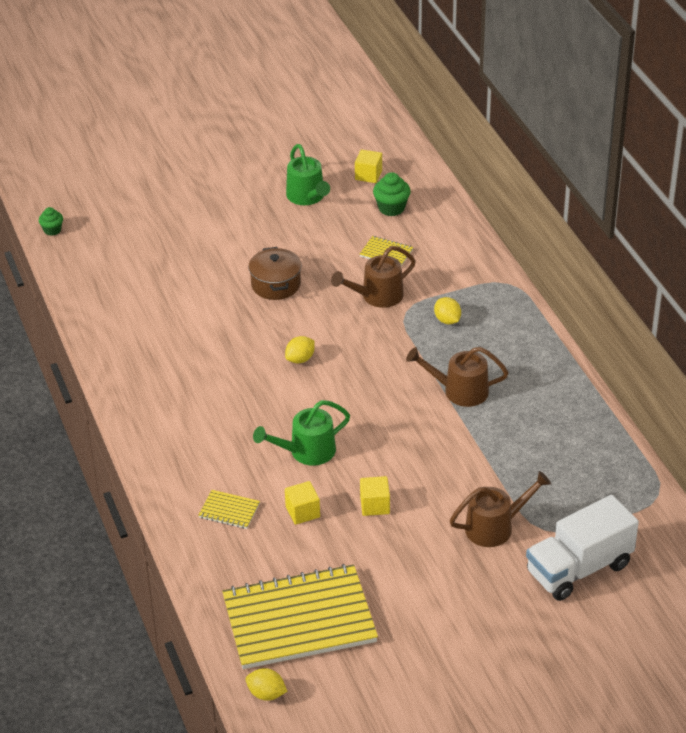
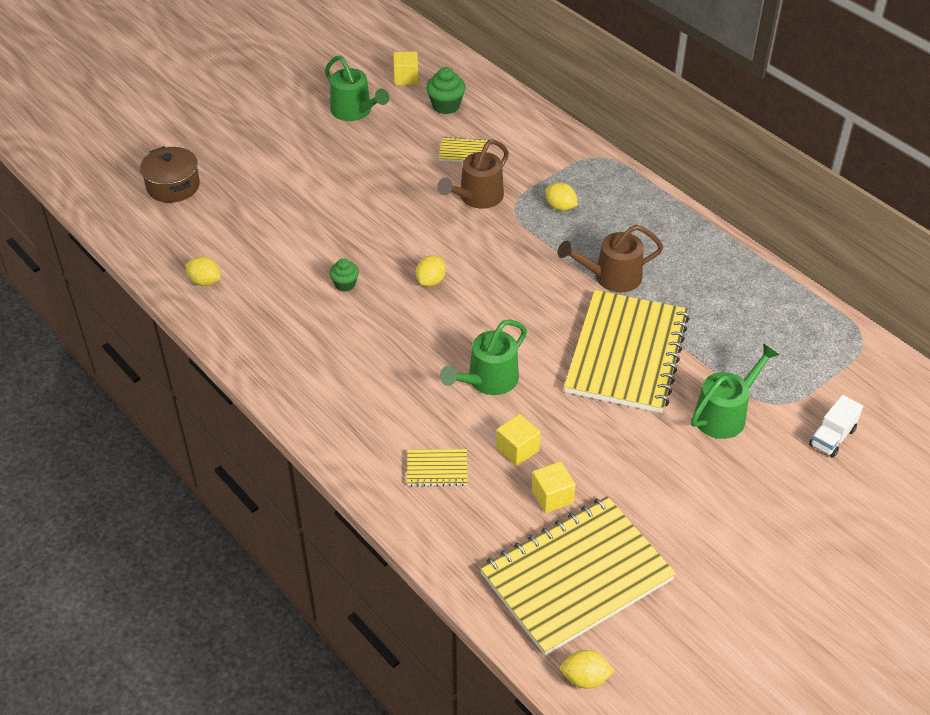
camera: 20 degrees left, 5 degrees up
green cupcake [39,207,63,236] -> green cupcake moved to [329,258,359,292]
brown pot [248,247,302,300] -> brown pot moved to [140,146,200,203]
yellow cube [360,476,390,516] -> yellow cube moved to [532,461,575,513]
brown watering can [450,471,551,547] -> green watering can [691,343,779,439]
white truck [526,495,639,601] -> white truck [809,395,863,458], size x0.50
none -> yellow lemon [185,257,221,286]
none -> yellow notebook [564,290,690,413]

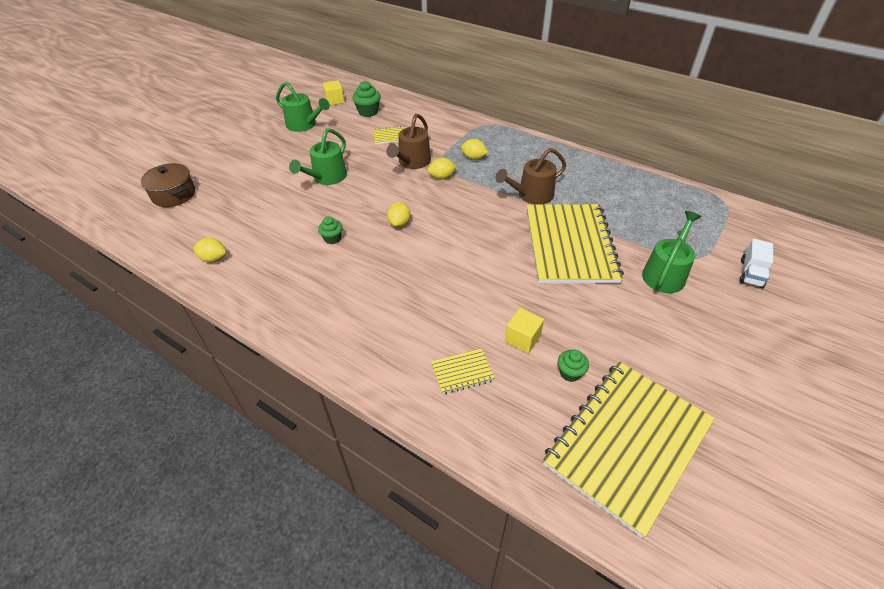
camera: 15 degrees left, 0 degrees up
green watering can [440,320,527,395] -> green watering can moved to [289,128,347,185]
yellow cube [532,461,575,513] -> green cupcake [558,350,589,382]
yellow lemon [560,650,615,689] -> yellow lemon moved to [427,158,457,179]

